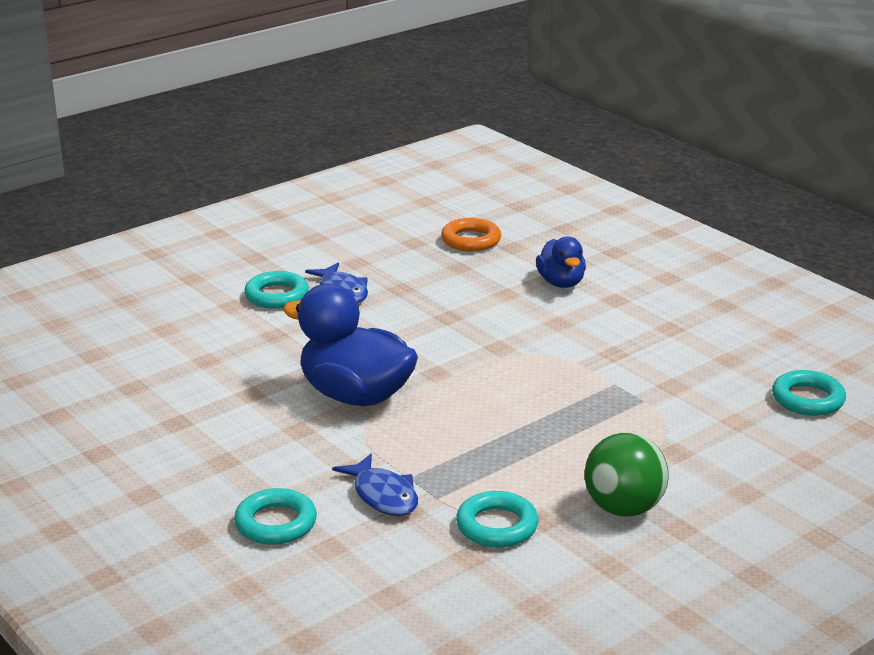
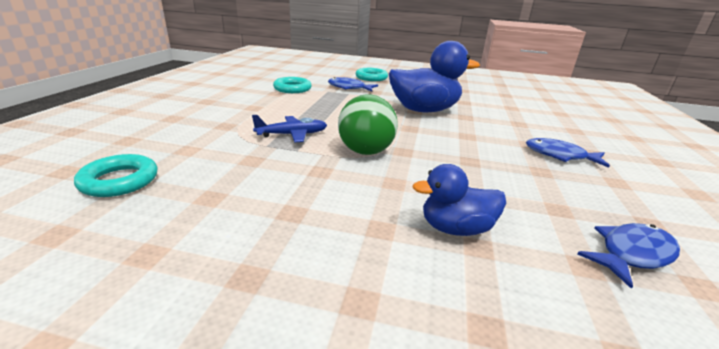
camera: 140 degrees right, 0 degrees up
turquoise ring [244,271,309,309] -> none
orange ring [441,218,501,252] -> blue fish [577,223,680,289]
blue duck [536,237,586,288] -> blue duck turned 45 degrees counterclockwise [413,164,506,236]
green ball [585,433,669,516] -> green ball moved to [338,94,398,155]
none -> blue plane [252,115,327,143]

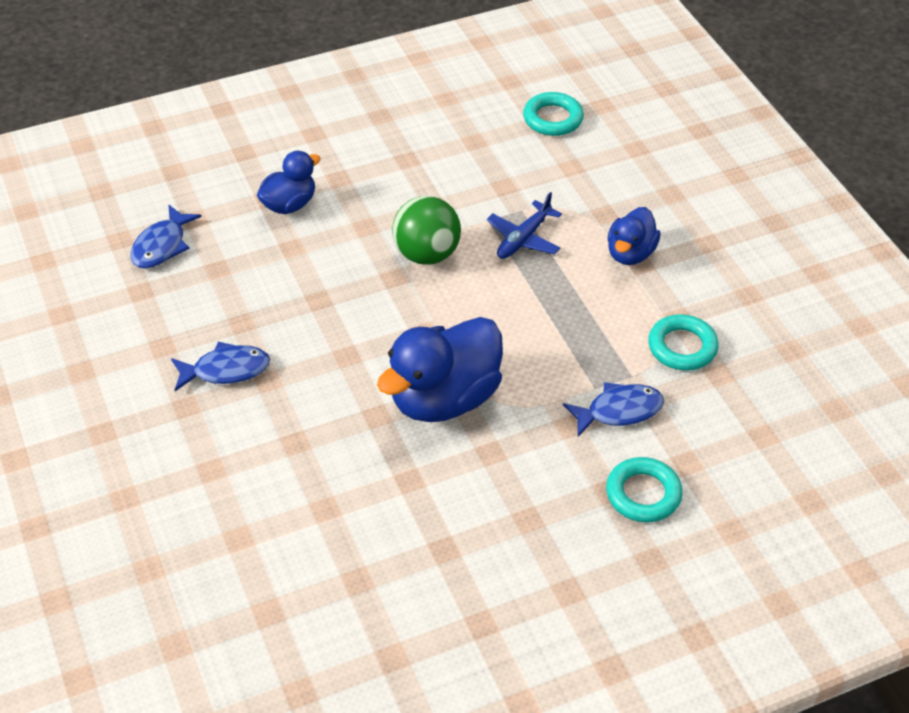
camera: 145 degrees right, 20 degrees up
none -> blue duck [607,207,660,265]

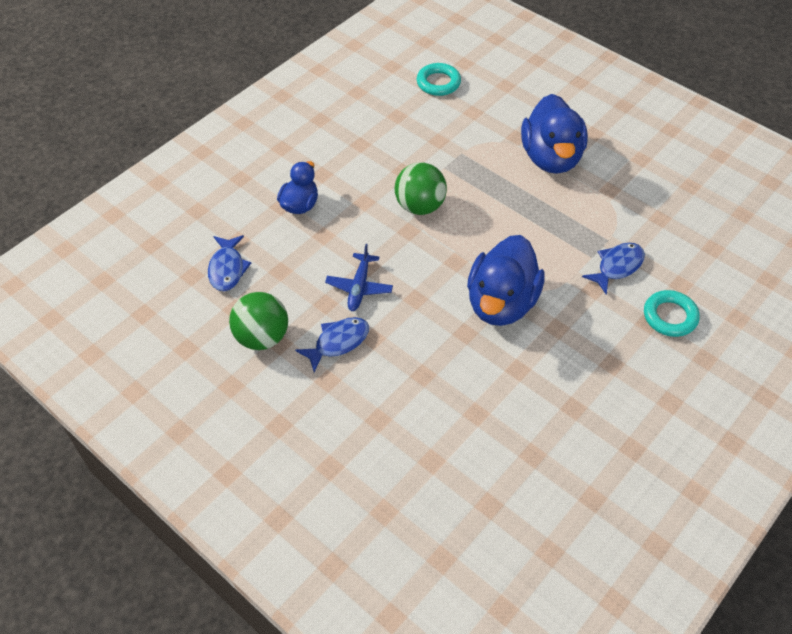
camera: 25 degrees left, 5 degrees up
blue plane [487,192,562,259] -> blue plane moved to [325,244,393,311]
blue duck [607,207,660,265] -> blue duck [521,94,588,174], size x1.77
turquoise ring [648,314,719,371] -> none
none -> green ball [229,292,288,350]

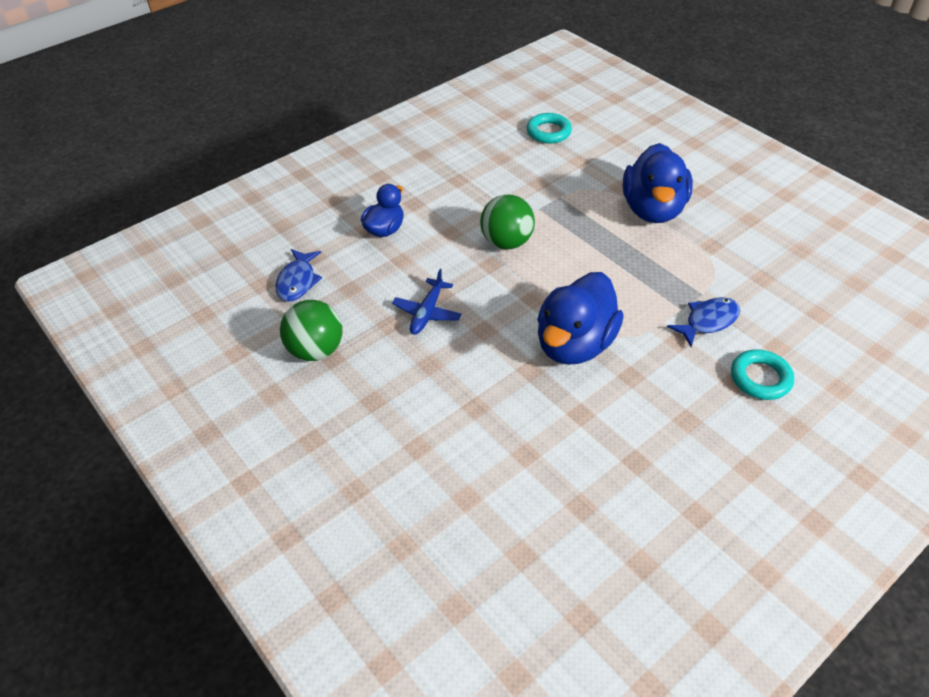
camera: 10 degrees right, 5 degrees down
blue fish [295,317,369,372] -> none

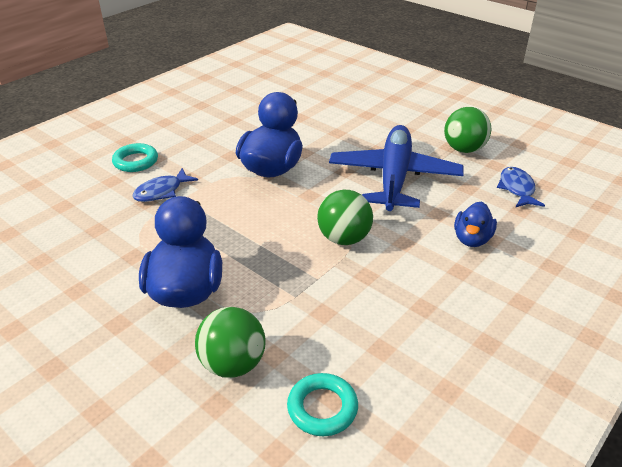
camera: 170 degrees right, 10 degrees down
blue plane [392,269,462,335] -> blue plane [329,125,464,211], size x2.24
none -> green ball [195,307,266,378]

